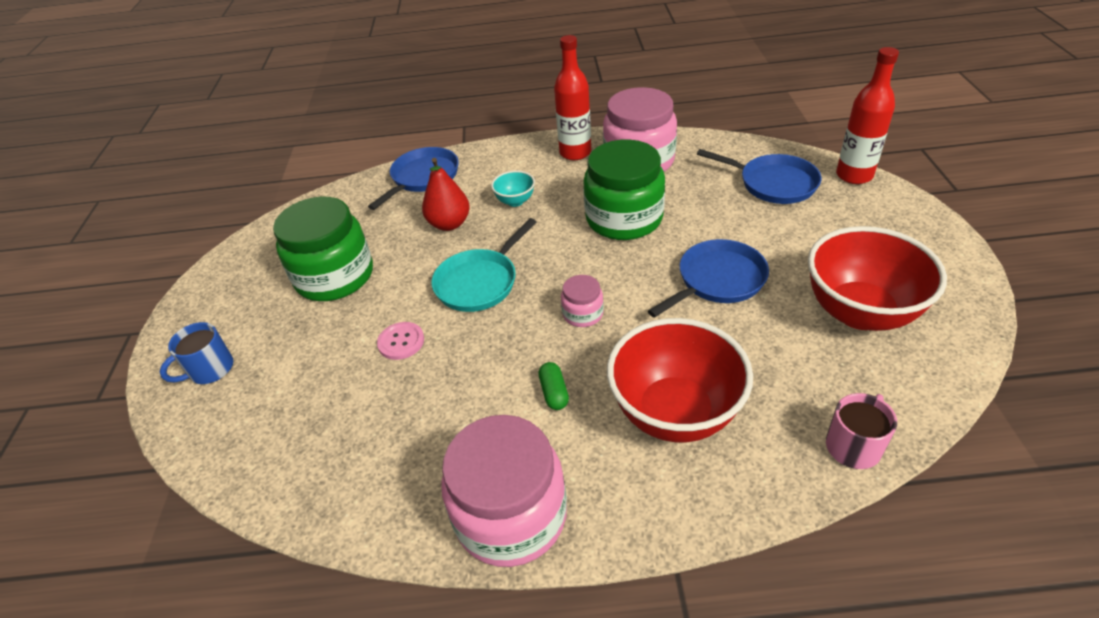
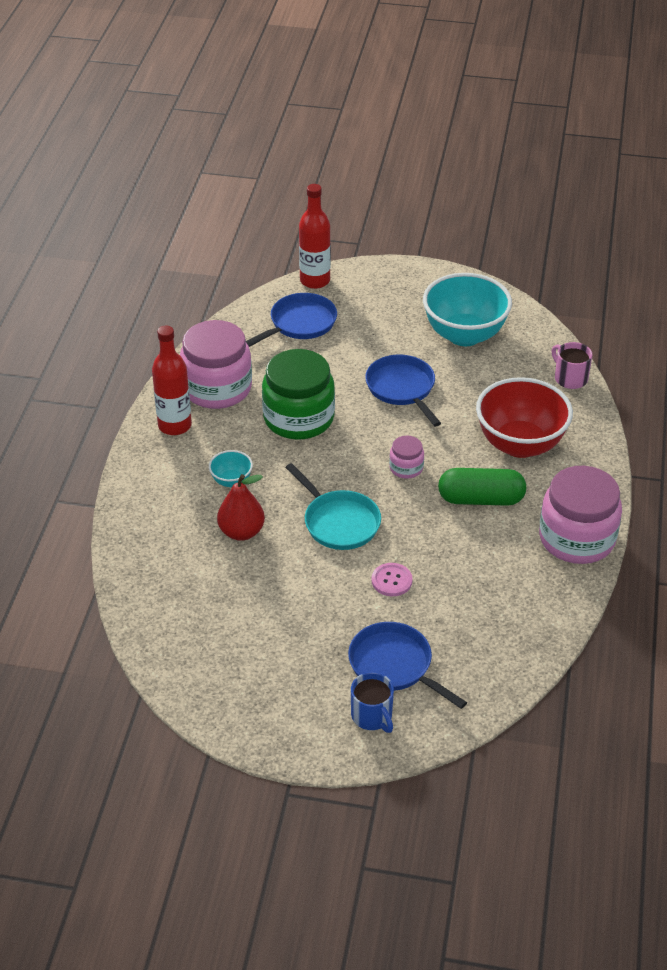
camera: 80 degrees left, 0 degrees up
green jar [273,197,373,301] -> none
blue pan [368,147,459,210] -> blue pan moved to [348,622,467,709]
green capsule [538,362,569,410] -> green capsule [438,468,526,506], size x2.07
red bowl [808,226,947,331] -> turquoise bowl [423,273,512,346]

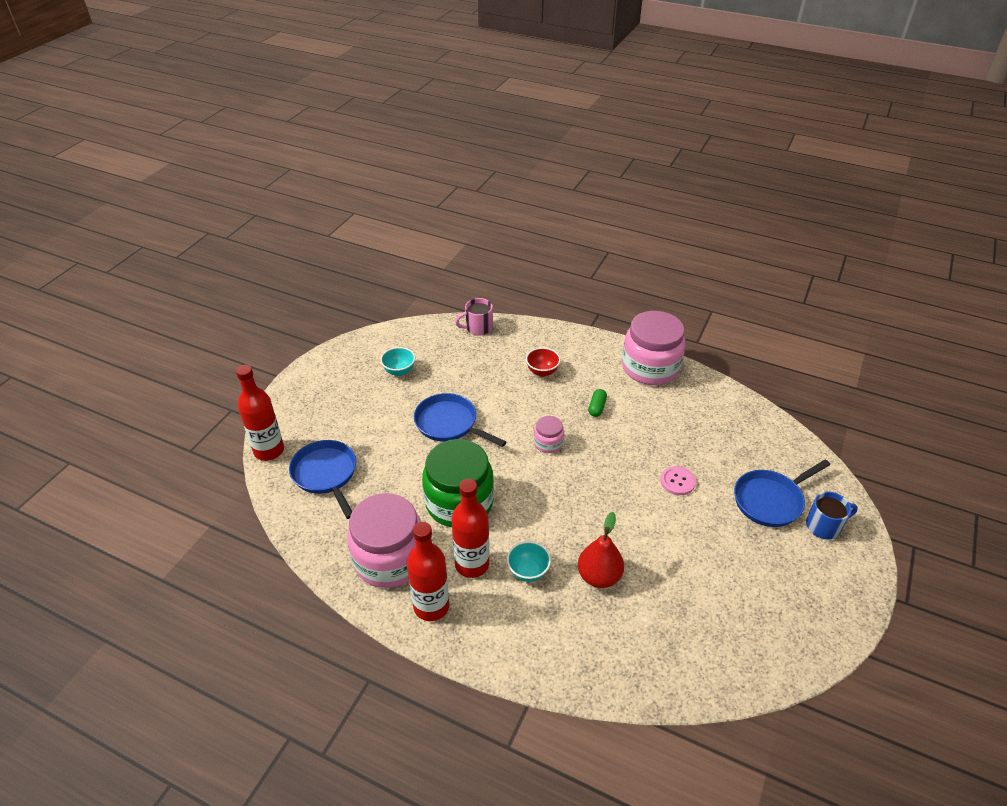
camera: 75 degrees left, 0 degrees up
turquoise pan [285,463,381,550] -> none
blue pan [365,355,441,426] -> blue pan turned 45 degrees clockwise [414,393,506,447]
turquoise bowl [423,273,512,346] -> turquoise bowl [380,347,415,376], size x0.45
green capsule [438,468,526,506] -> green capsule [588,389,607,417], size x0.48
red bowl [476,377,573,458] -> red bowl [526,347,561,377], size x0.45
none -> red bottle [451,479,489,578]

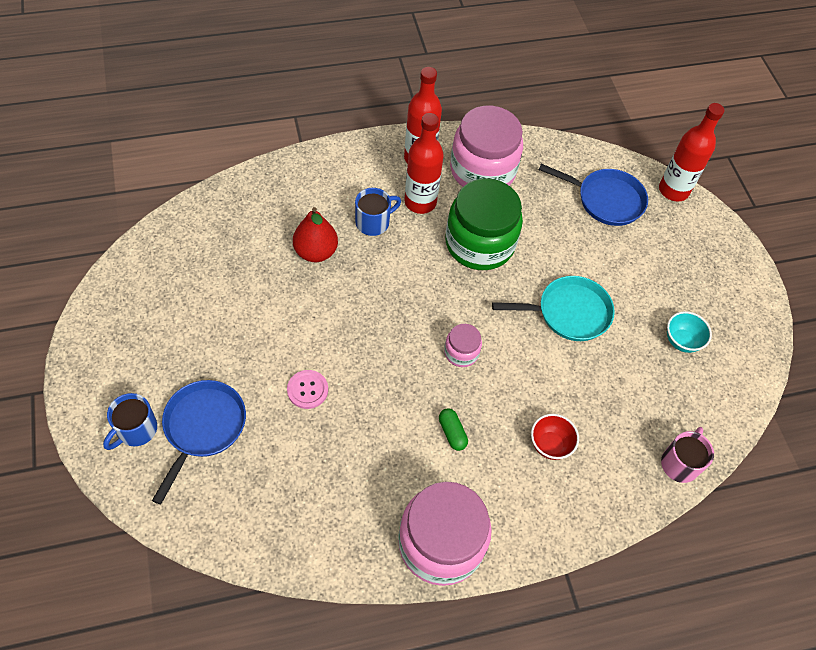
camera: 135 degrees right, 15 degrees up
blue pan [414,393,506,447] -> turquoise pan [492,276,615,341]
turquoise bowl [507,541,551,582] -> blue mug [355,188,401,236]

